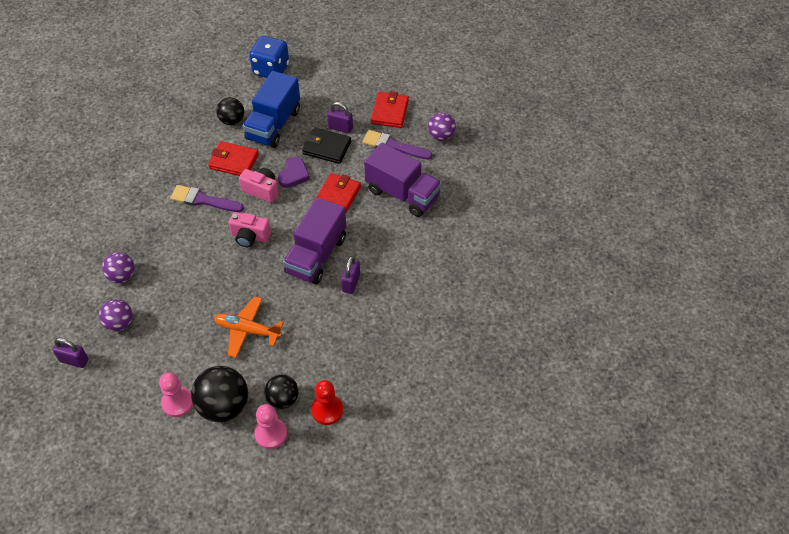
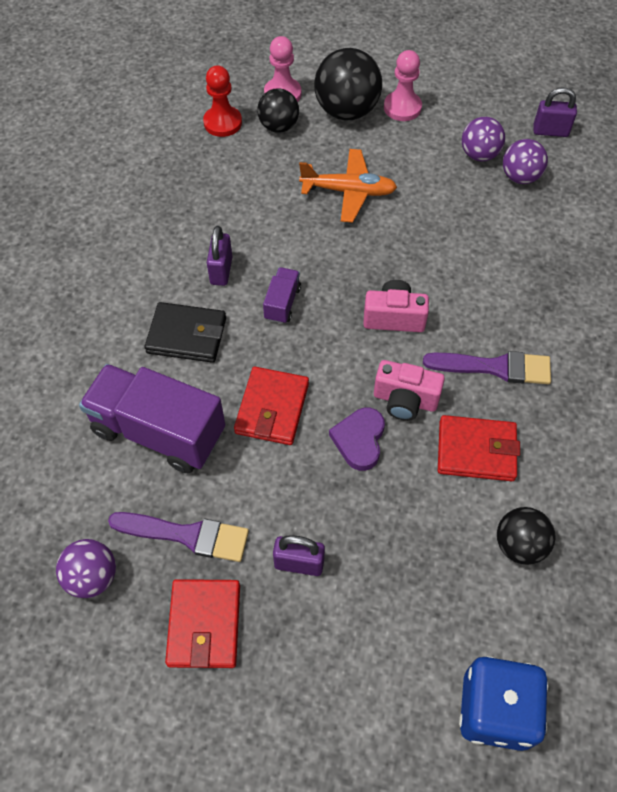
camera: 170 degrees right, 5 degrees up
purple ball [102,252,135,283] -> purple ball moved to [462,117,505,161]
blue truck [243,71,300,148] -> none
purple truck [283,197,346,284] -> purple truck [263,267,301,324], size x0.46
black wallet [302,127,351,164] -> black wallet moved to [144,302,226,363]

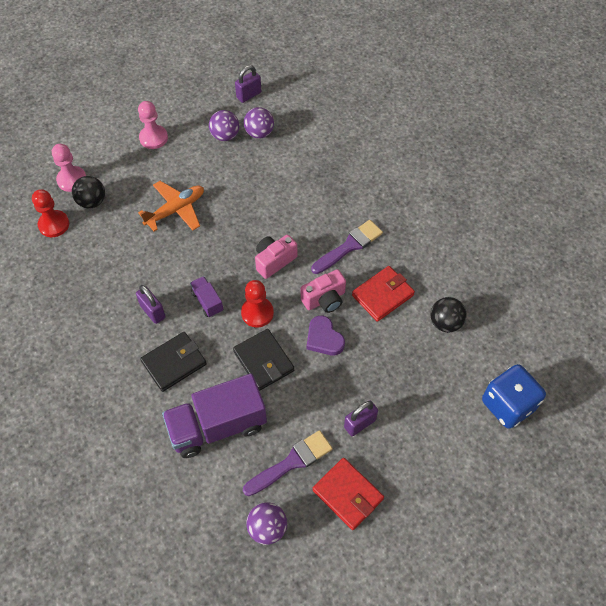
camera: 45 degrees left, 0 degrees up
red wallet [234,367,309,445] -> black wallet [233,329,294,391]
black ball [314,48,382,121] -> none
none -> red pawn [241,280,274,328]

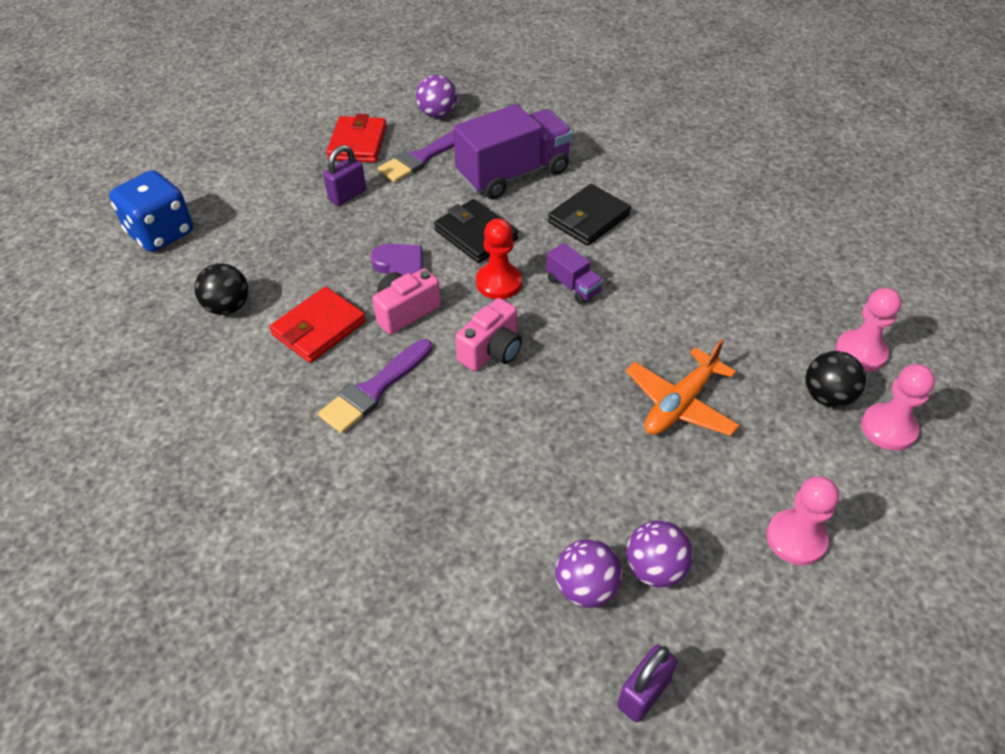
camera: 170 degrees right, 10 degrees down
red pawn [32,189,69,237] -> pink pawn [835,288,902,372]
purple padlock [136,285,166,324] -> none
red wallet [313,458,384,530] -> red wallet turned 60 degrees clockwise [326,114,387,162]

